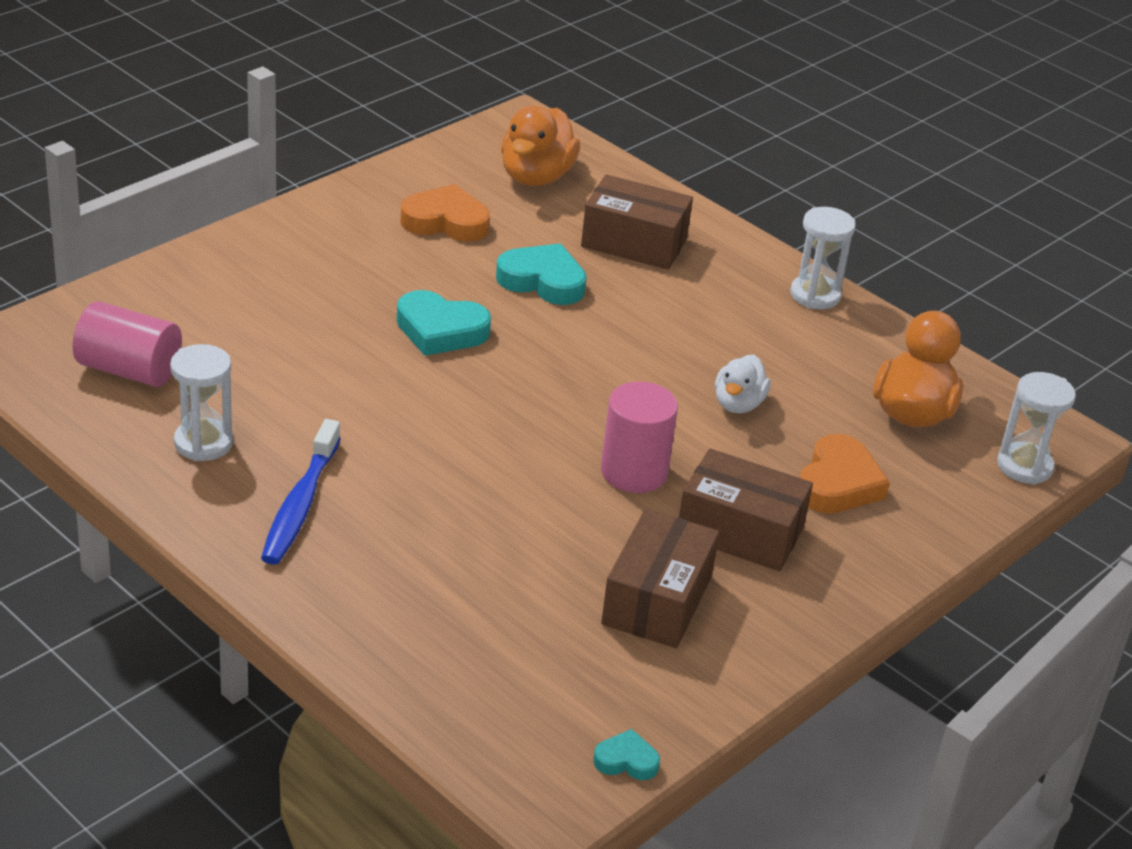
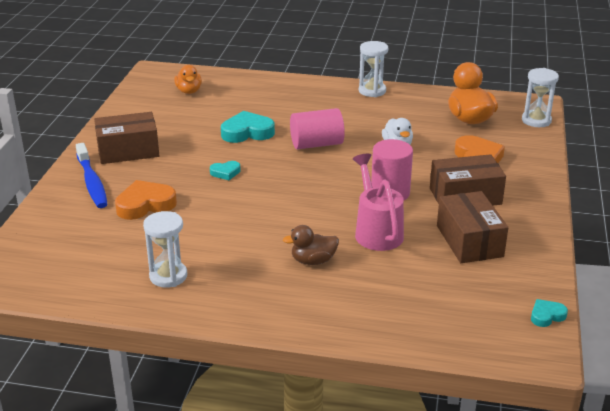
camera: 30 degrees left, 5 degrees down
pink cylinder [73,301,182,387] -> pink cylinder moved to [290,108,345,149]
blue toothbrush [261,419,341,565] -> blue toothbrush moved to [76,143,108,208]
turquoise heart [397,290,491,356] -> turquoise heart [210,161,241,180], size x0.54
orange heart [400,184,490,242] -> orange heart moved to [115,180,177,220]
orange duck [501,105,580,186] -> orange duck [174,65,202,94], size x0.62
brown box [581,175,693,270] -> brown box moved to [94,112,159,164]
none -> brown duck [283,225,339,265]
none -> pink watering can [353,154,404,251]

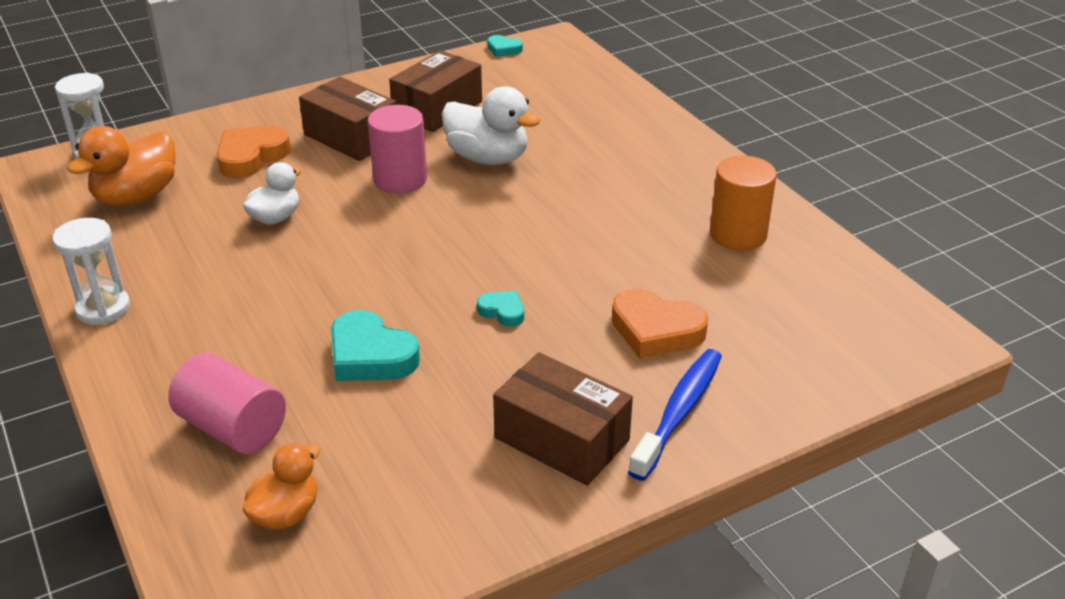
camera: 130 degrees left, 5 degrees up
white hourglass [143,211,187,288] -> orange cylinder [710,156,777,250]
brown duck [283,225,339,265] -> none
pink cylinder [290,108,345,149] -> pink cylinder moved to [168,353,286,454]
pink watering can [353,154,404,251] -> white duck [442,86,541,165]

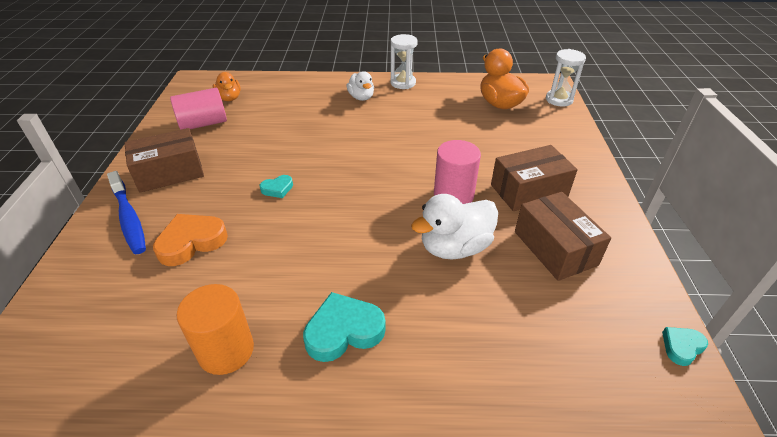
camera: 120 degrees right, 5 degrees up
pink cylinder [168,353,286,454] -> pink cylinder moved to [170,88,227,130]
orange heart [216,126,291,178] -> none
white duck [243,162,301,225] -> white duck moved to [347,71,374,101]
turquoise heart [331,310,420,381] -> turquoise heart moved to [303,292,386,362]

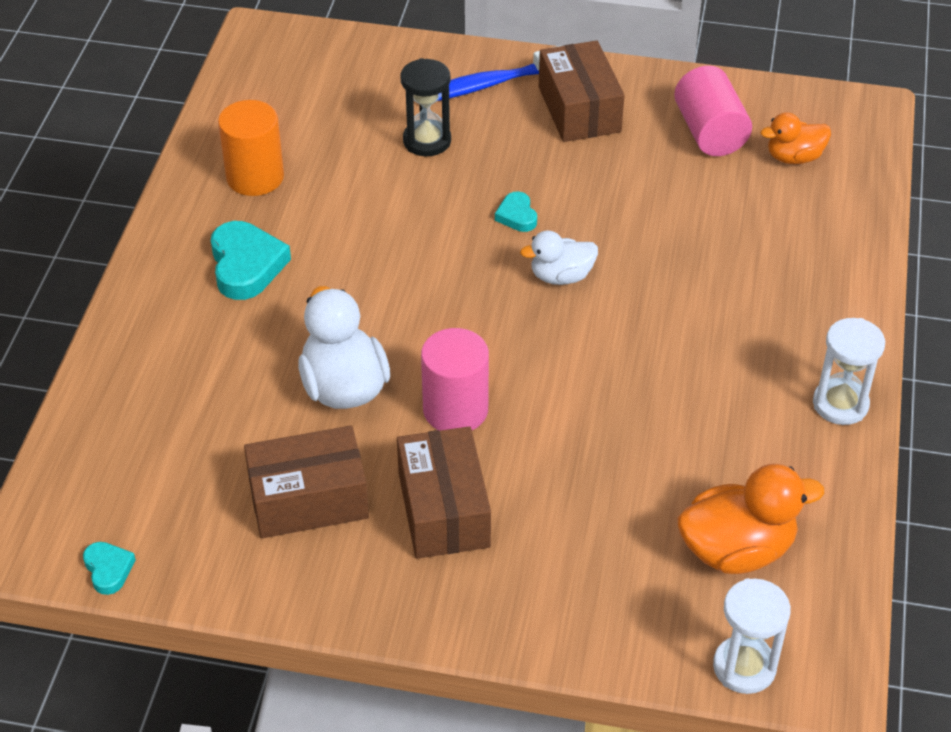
camera: 100 degrees right, 5 degrees up
orange heart [153,214,228,266] -> black hourglass [400,58,451,156]
white duck [347,71,374,101] -> white duck moved to [520,230,598,285]

